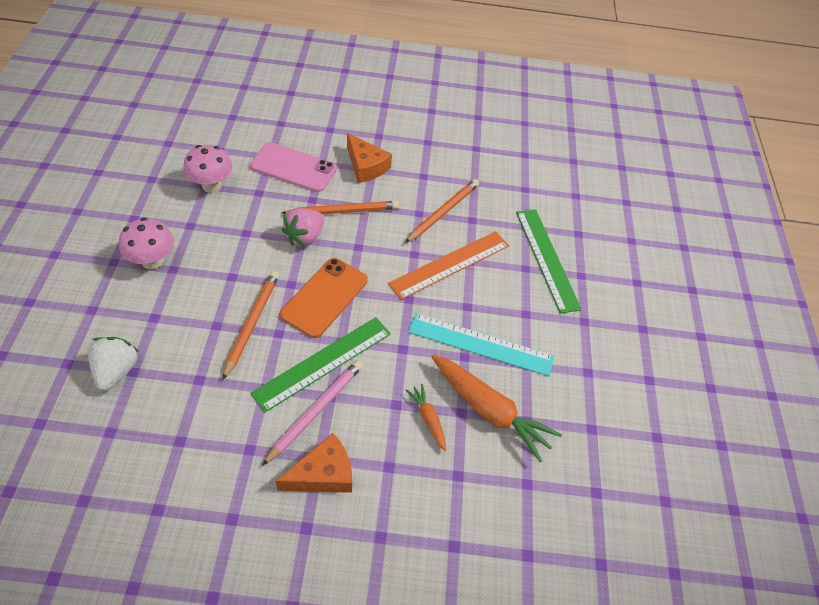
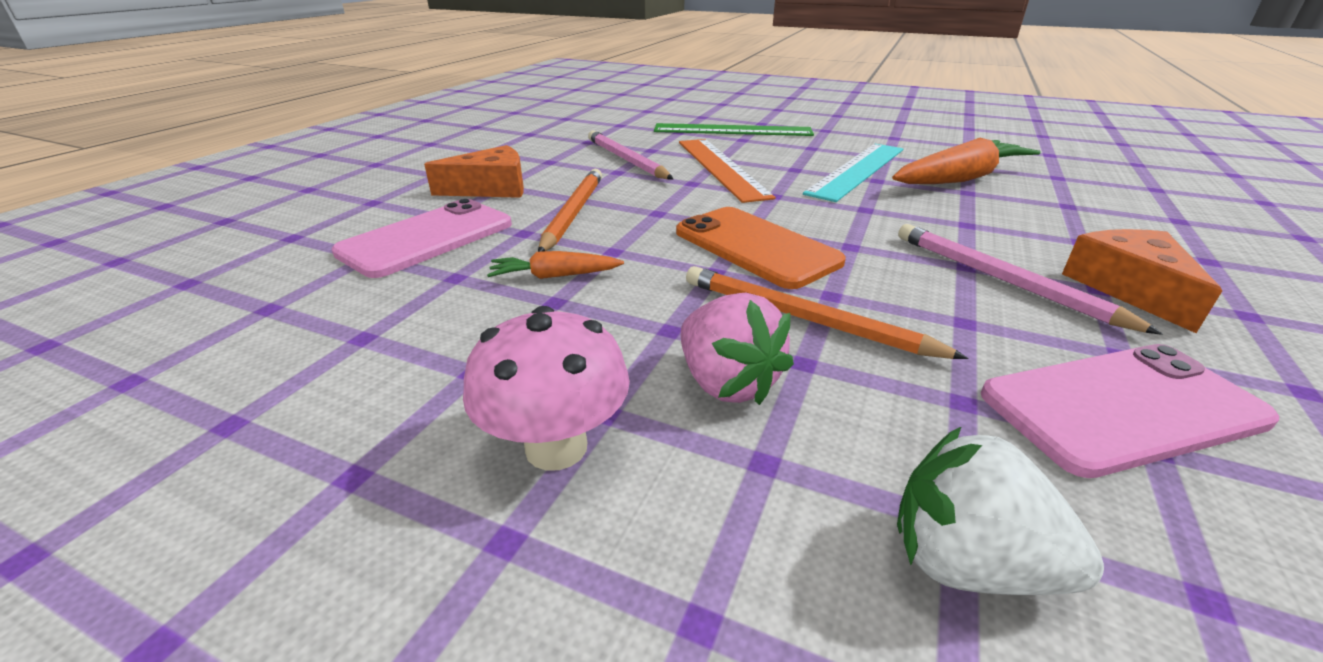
camera: 65 degrees left, 20 degrees down
pink mushroom [183,145,232,193] -> none
green ruler [250,317,391,413] -> none
pink strawberry [281,208,324,247] -> pink strawberry moved to [681,293,794,405]
orange pencil [405,179,479,243] -> pink pencil [588,130,673,180]
orange carrot [406,384,447,452] -> orange carrot moved to [487,251,624,279]
none -> pink phone [981,344,1279,478]

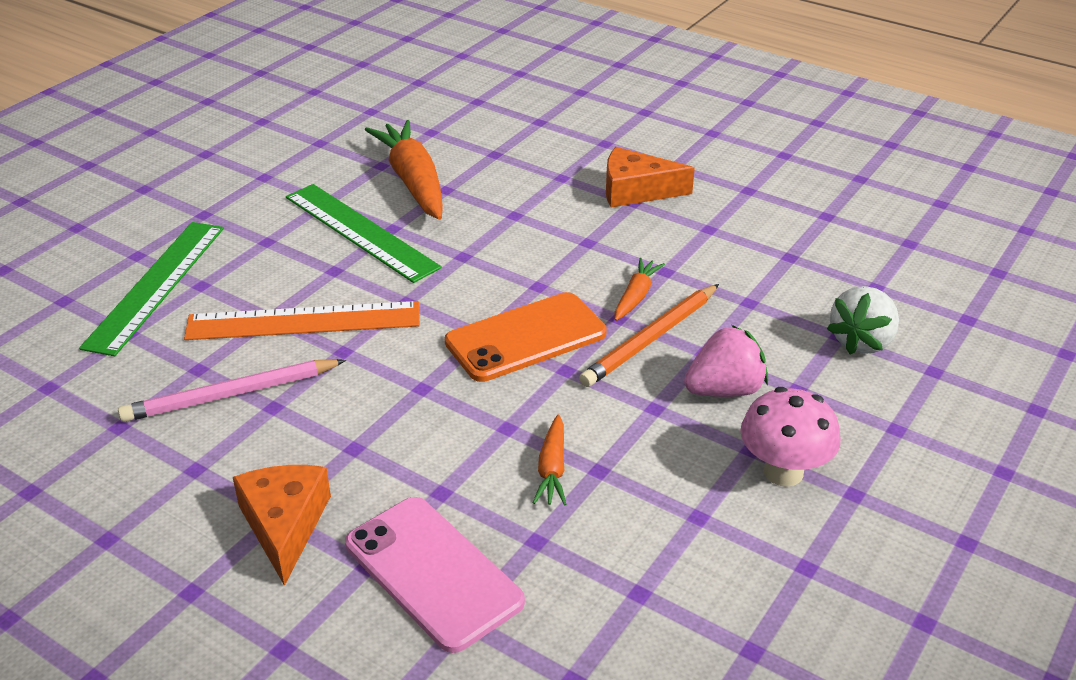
camera: 80 degrees left, 5 degrees up
orange pencil [538,168,602,252] -> none
turquoise ruler [803,144,903,202] -> green ruler [286,184,442,283]
pink pencil [898,224,1163,335] -> none
pink phone [981,344,1279,478] -> none
none -> orange carrot [615,258,665,321]

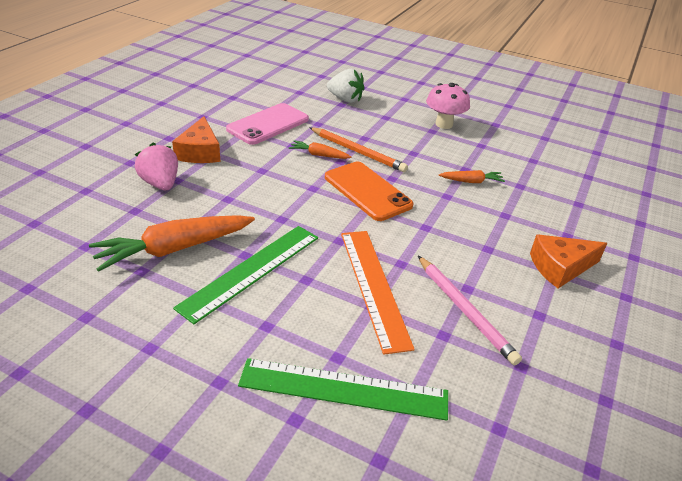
camera: 100 degrees left, 0 degrees up
pink phone [345,497,525,653] -> pink phone moved to [226,103,309,145]
pink strawberry [684,325,768,397] -> pink strawberry moved to [135,143,178,190]

